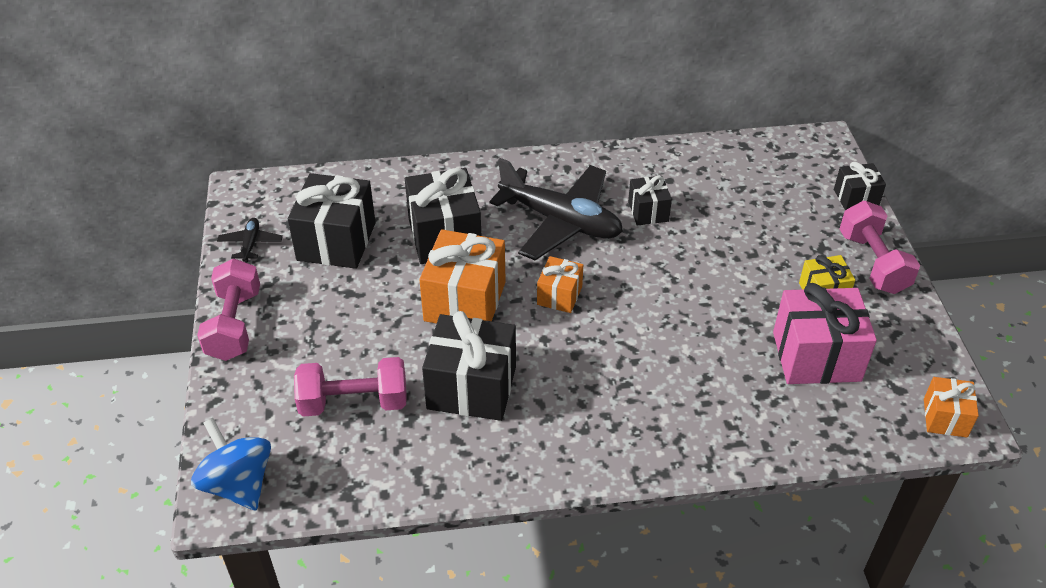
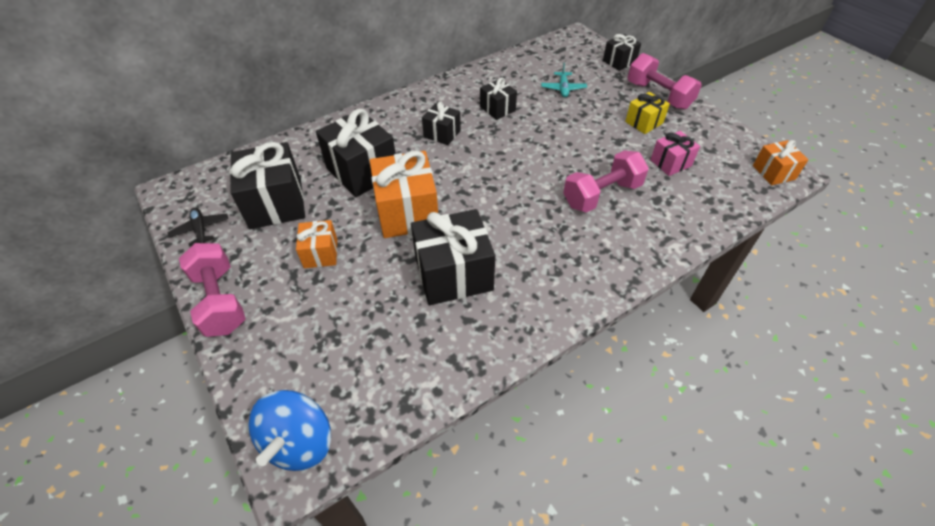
camera: 25 degrees left, 5 degrees up
blue spinning top [191,418,271,510] -> blue spinning top turned 105 degrees counterclockwise [248,390,331,471]
pink dumbbell [294,357,407,417] -> pink dumbbell moved to [563,150,649,213]
black plane [489,158,623,260] -> black gift [422,101,461,145]
orange gift [537,256,583,313] -> orange gift moved to [296,220,337,268]
pink gift [773,283,877,384] -> pink gift [650,131,700,176], size x0.54
none -> turquoise plane [541,63,587,97]

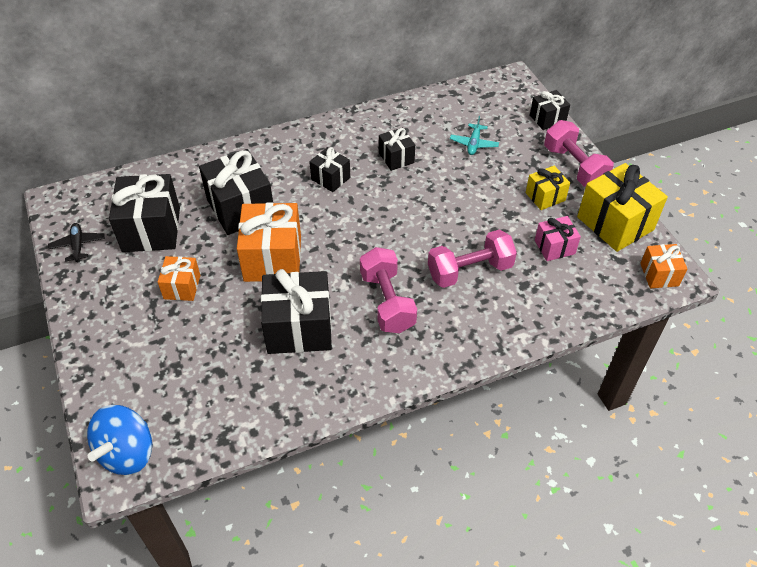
camera: 10 degrees right, 0 degrees up
pink dumbbell [179,243,246,337] -> pink dumbbell moved to [360,247,417,333]
none -> yellow gift [577,163,668,252]

